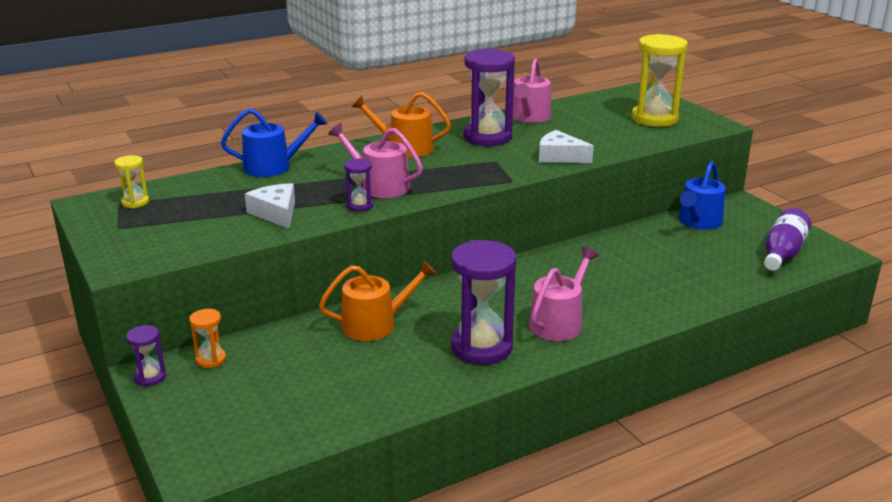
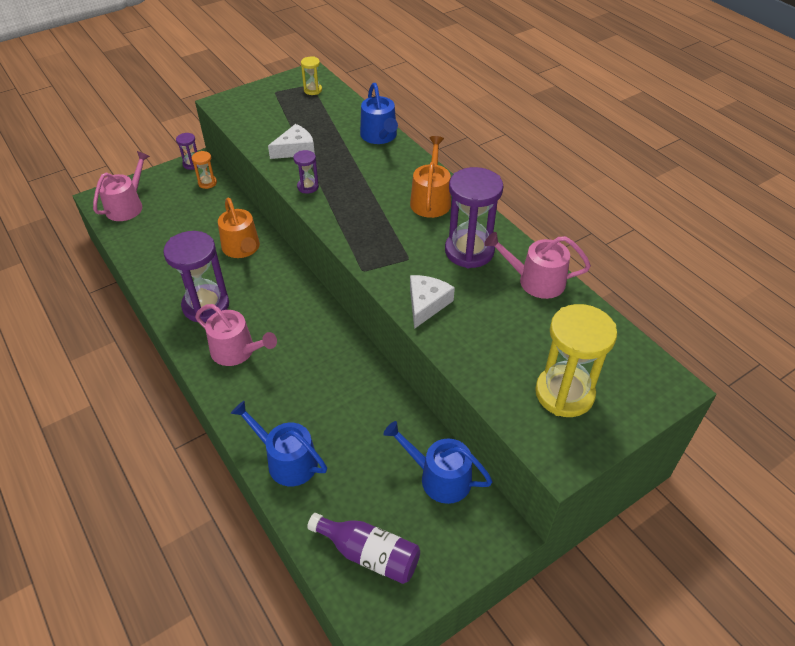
camera: 85 degrees right, 20 degrees up
pink watering can [328,123,423,198] -> pink watering can moved to [93,151,150,221]
none -> blue watering can [231,401,327,486]

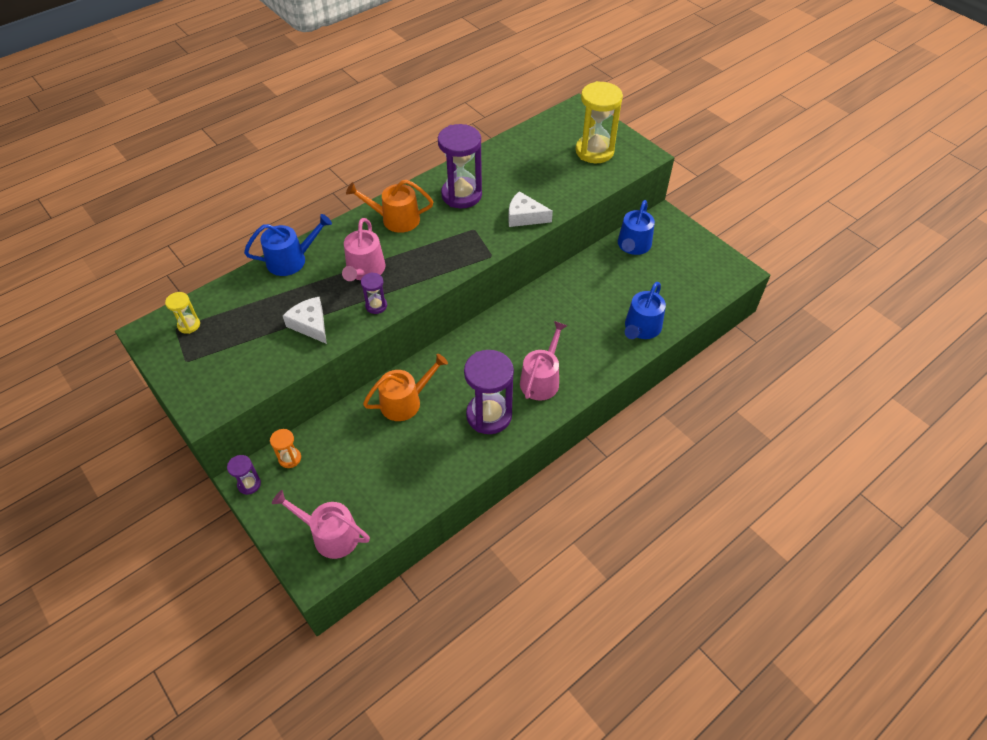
camera: 95 degrees left, 5 degrees up
purple bottle [307,513,420,584] -> none
pink watering can [484,232,591,299] -> pink watering can moved to [342,218,386,281]

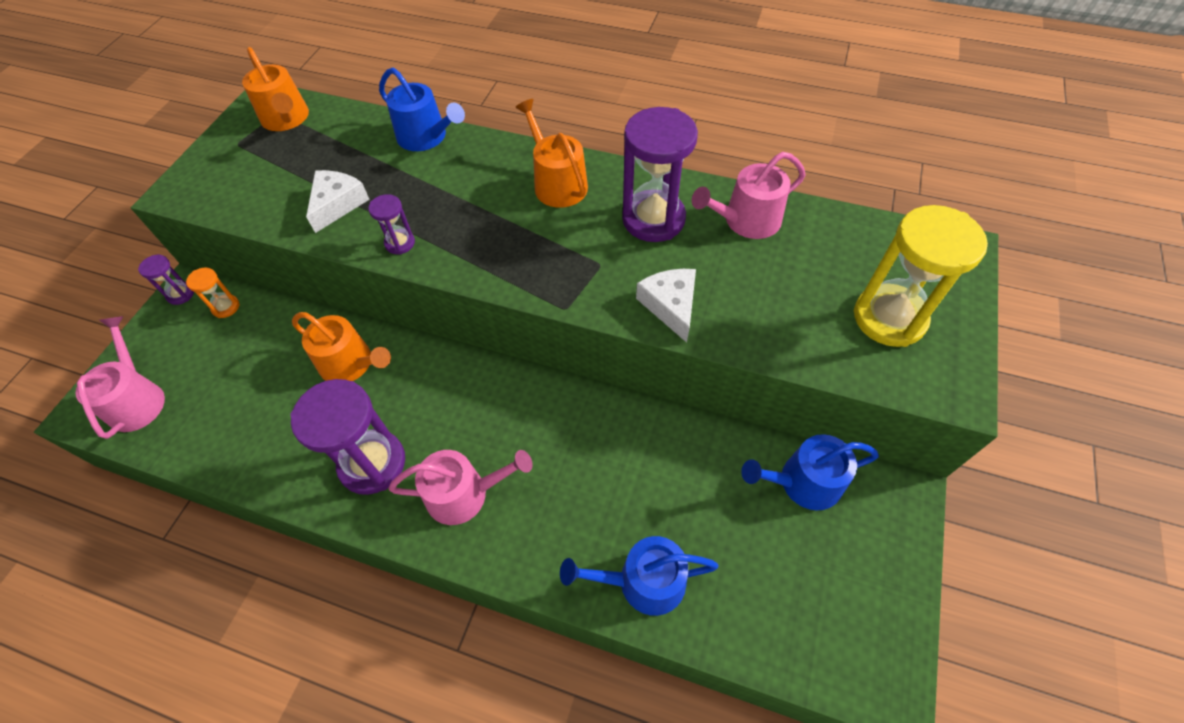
camera: 60 degrees right, 5 degrees up
yellow hourglass [165,292,200,334] -> orange watering can [242,47,309,131]
pink watering can [342,218,386,281] -> pink watering can moved to [692,152,806,239]

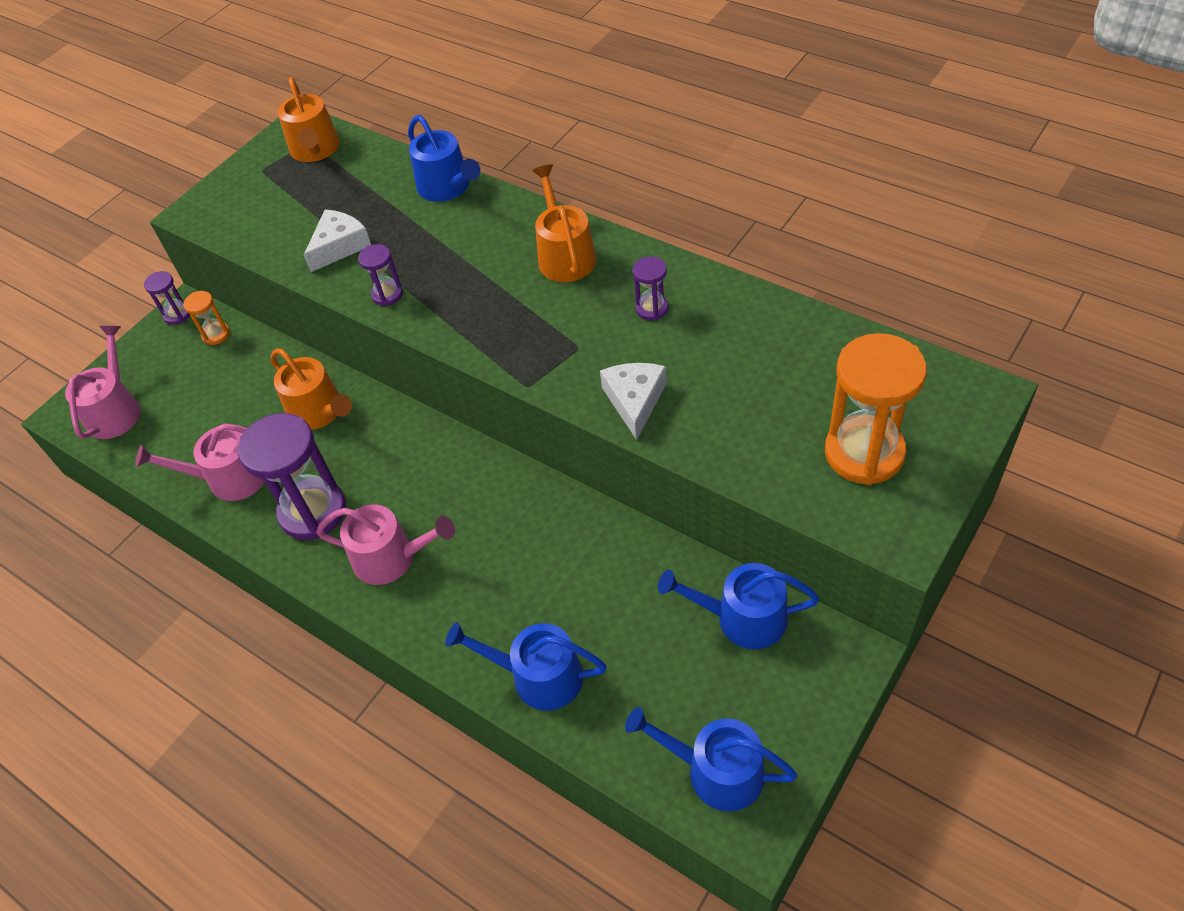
camera: 20 degrees right, 5 degrees down
purple hourglass [622,107,698,242] -> purple hourglass [633,256,669,320], size x0.47
pink watering can [692,152,806,239] -> pink watering can moved to [135,423,265,501]
yellow hourglass [854,205,988,347] -> orange hourglass [825,333,927,485]
none -> blue watering can [625,707,797,811]

